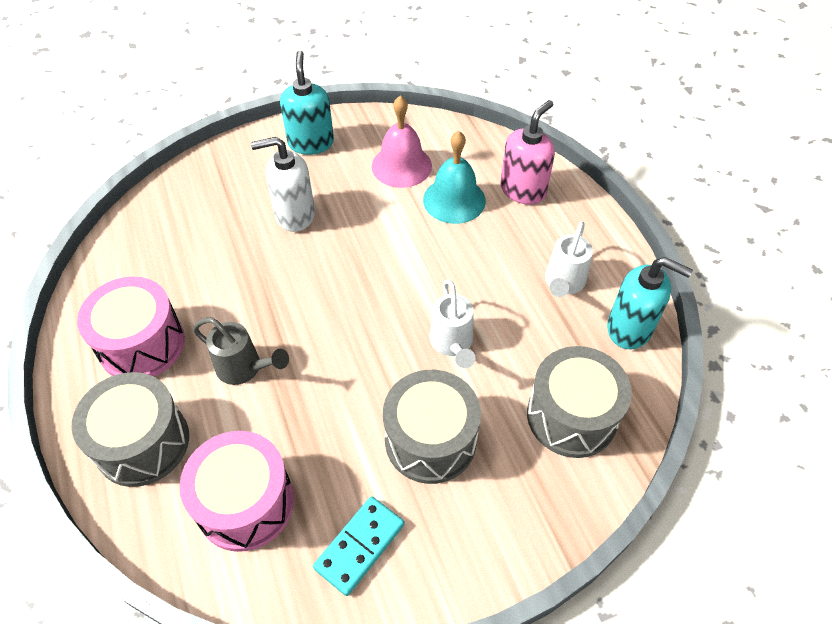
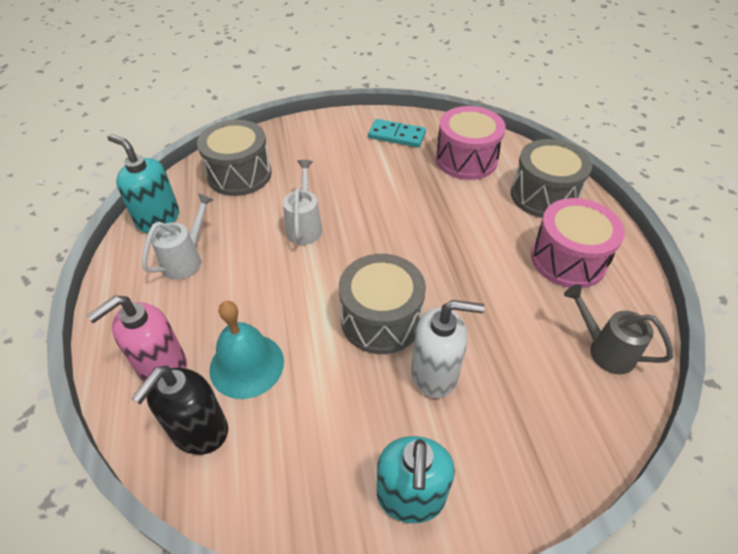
camera: 170 degrees left, 5 degrees down
grey watering can [193,318,289,385] -> grey watering can moved to [564,284,673,374]
turquoise domino [313,496,404,596] -> turquoise domino turned 60 degrees clockwise [368,119,426,147]
pink bell [372,96,432,188] -> none
grey drum [383,370,481,484] -> grey drum moved to [339,254,426,354]
none -> black soap dispenser [131,366,228,455]

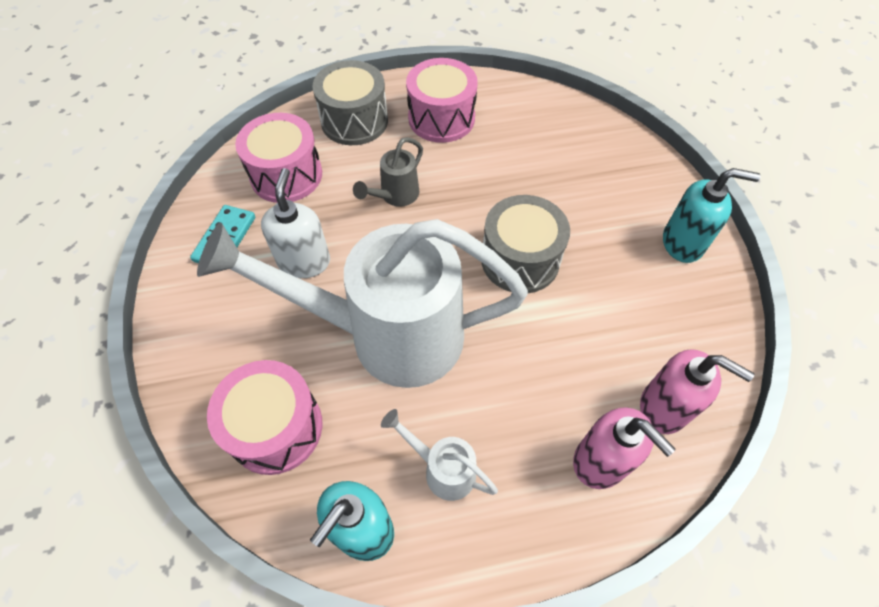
camera: 90 degrees left, 10 degrees up
black soap dispenser [131,366,228,455] -> pink soap dispenser [640,349,754,434]
grey drum [197,120,272,196] -> pink drum [207,360,323,475]
turquoise bell [209,301,284,399] -> none
white watering can [283,160,322,245] -> white watering can [197,219,528,388], size x2.48
white soap dispenser [411,300,485,398] -> white soap dispenser moved to [261,168,330,278]
grey watering can [564,284,673,374] -> grey watering can moved to [353,137,423,207]

